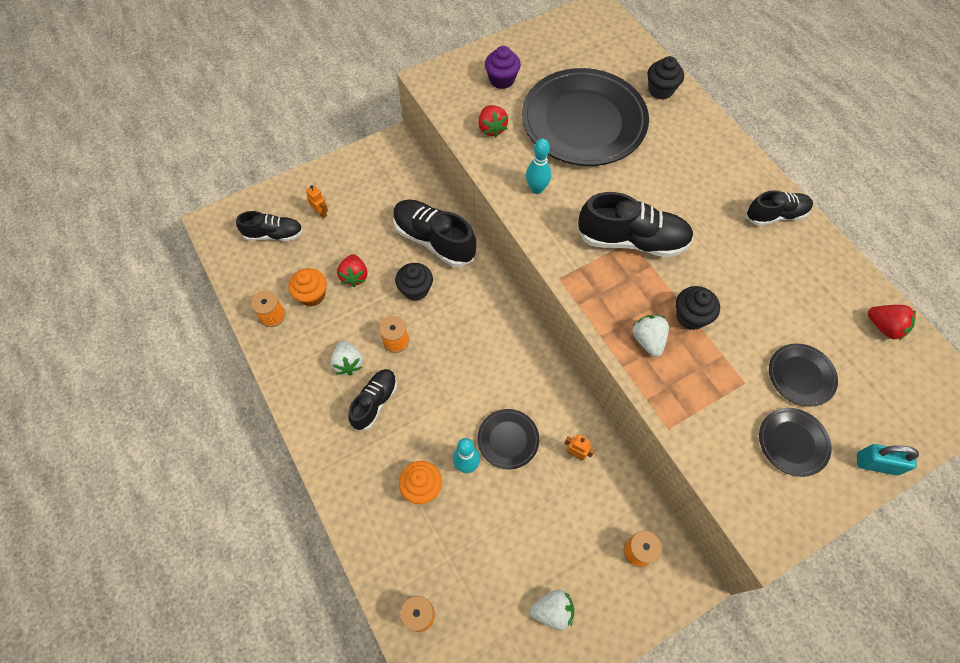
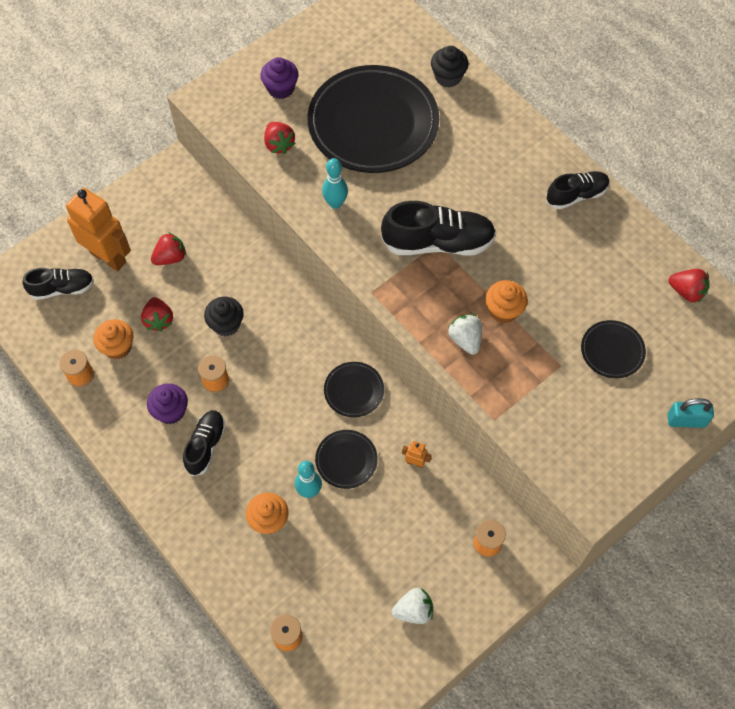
camera: 10 degrees left, 0 degrees up
orange robot [306,185,328,218] -> orange robot [66,188,131,271], size x2.49
white strawberry [330,341,363,375] -> purple cupcake [147,383,188,424]
black shoe [393,200,476,267] -> none
black cupcake [676,286,720,330] -> orange cupcake [485,280,528,323]
black plate [759,408,831,477] -> black plate moved to [324,362,384,417]
none -> red strawberry [151,232,186,265]

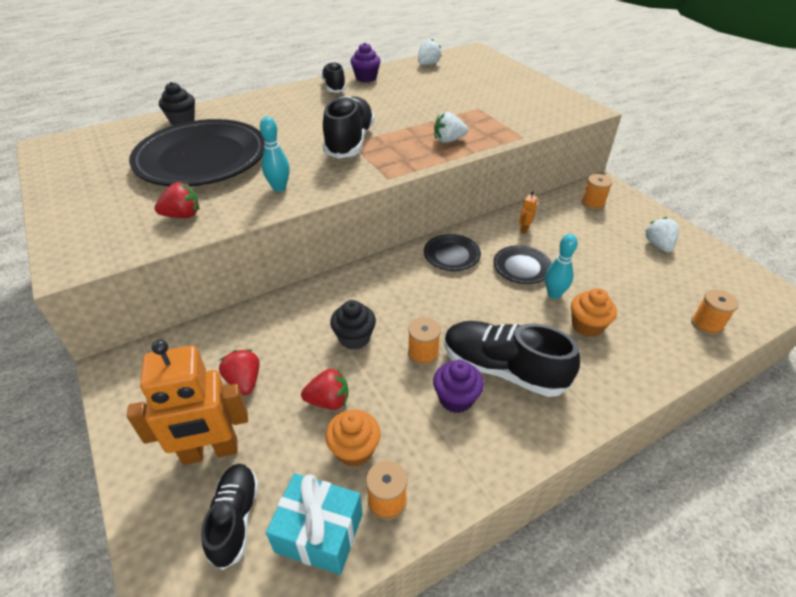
camera: 80 degrees left, 20 degrees down
orange robot [66,188,131,271] -> orange robot turned 150 degrees counterclockwise [127,340,248,465]
black shoe [183,410,226,476] -> black shoe [444,321,580,397], size x1.61
purple cupcake [260,57,299,99] -> purple cupcake moved to [350,43,381,82]
orange cupcake [485,280,528,323] -> none
black plate [581,320,646,378] -> none
red strawberry [668,269,709,303] -> white strawberry [418,39,442,65]
turquoise padlock [668,398,714,428] -> none
none -> turquoise gift [266,473,363,575]

